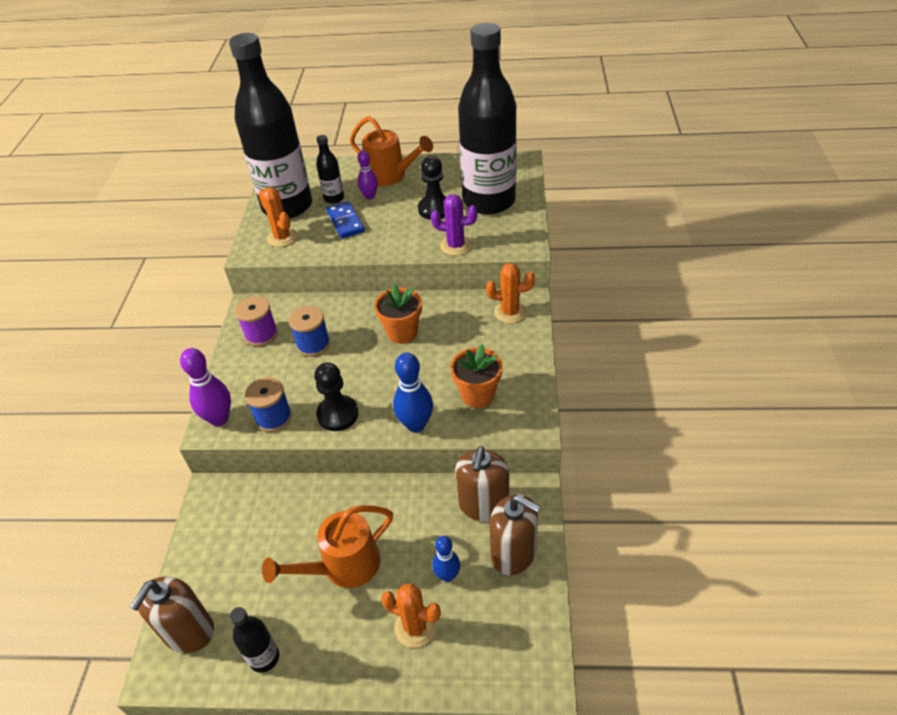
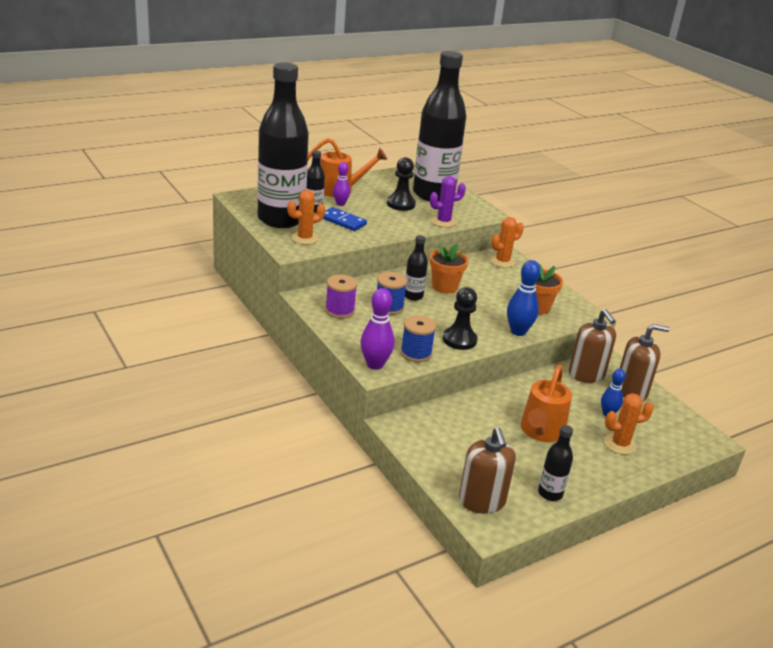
camera: 40 degrees left, 15 degrees down
orange cactus [258,187,297,247] -> orange cactus turned 45 degrees counterclockwise [287,190,325,245]
none -> black bottle [405,235,428,301]

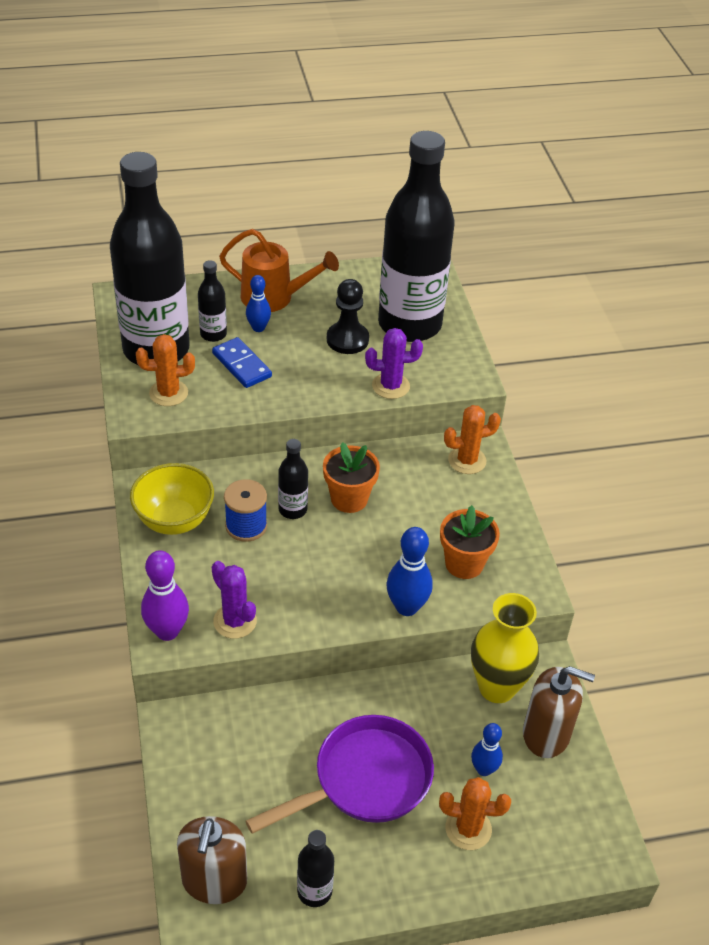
camera: 20 degrees right, 15 degrees up
purple spool [325,275,357,318] -> yellow bowl [130,463,214,535]
purple bowling pin [333,162,350,206] -> blue bowling pin [246,275,271,332]
blue spool [400,315,436,362] -> purple cactus [212,561,257,639]
black pawn [443,287,478,350] -> none
orange watering can [521,365,572,442] -> purple pan [245,715,434,834]
brown soap dispenser [569,309,616,383] -> yellow vase [471,593,539,703]

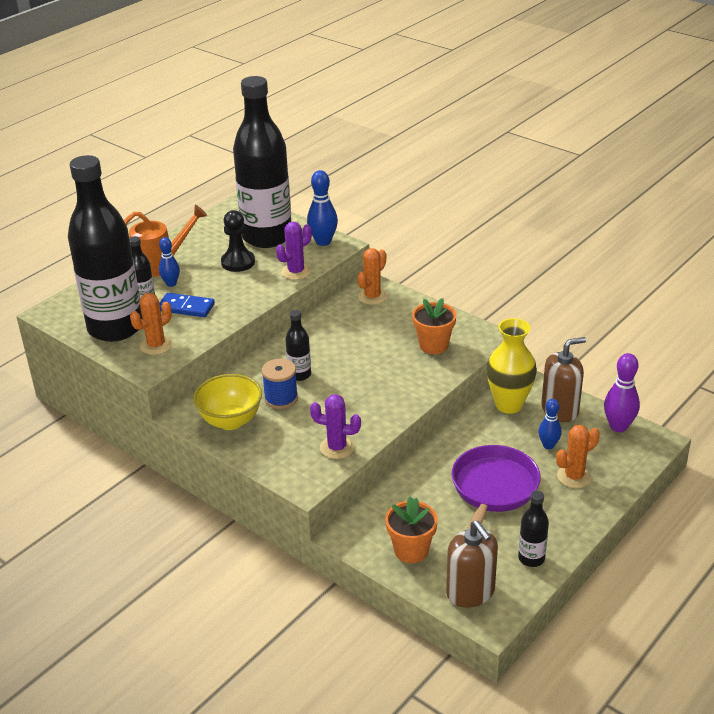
camera: 35 degrees left, 10 degrees down
purple bowling pin [141,550,189,641] -> purple bowling pin moved to [604,353,640,432]
orange flower pot [323,442,380,513] -> orange flower pot moved to [385,497,438,563]
blue bowling pin [387,527,433,616] -> blue bowling pin moved to [307,170,338,246]

